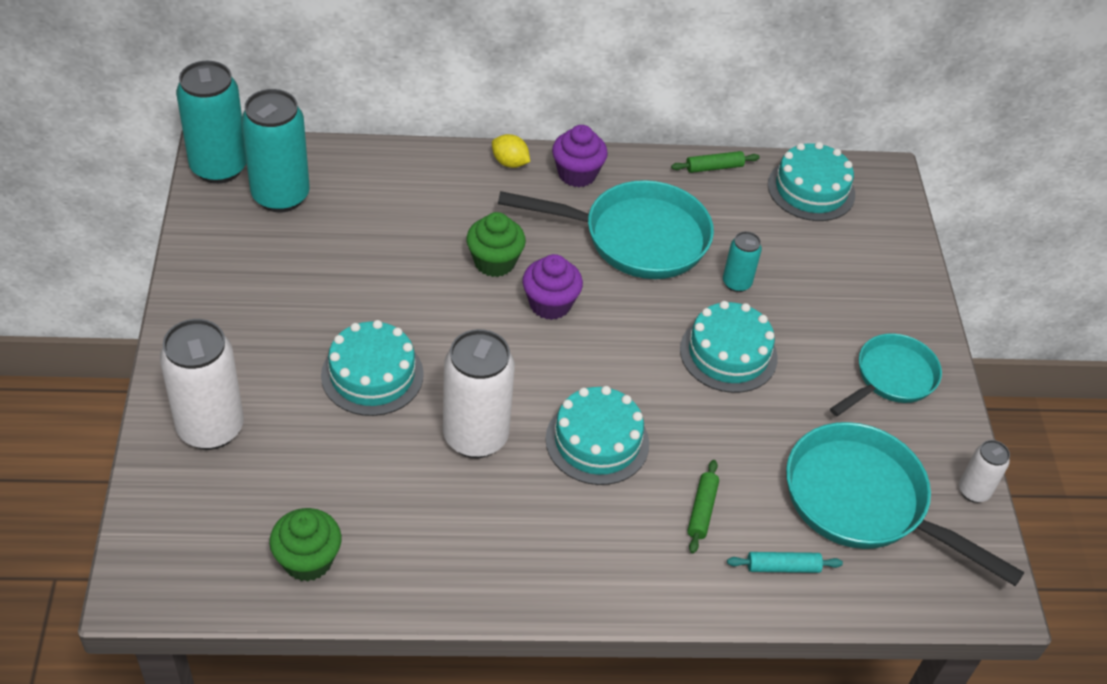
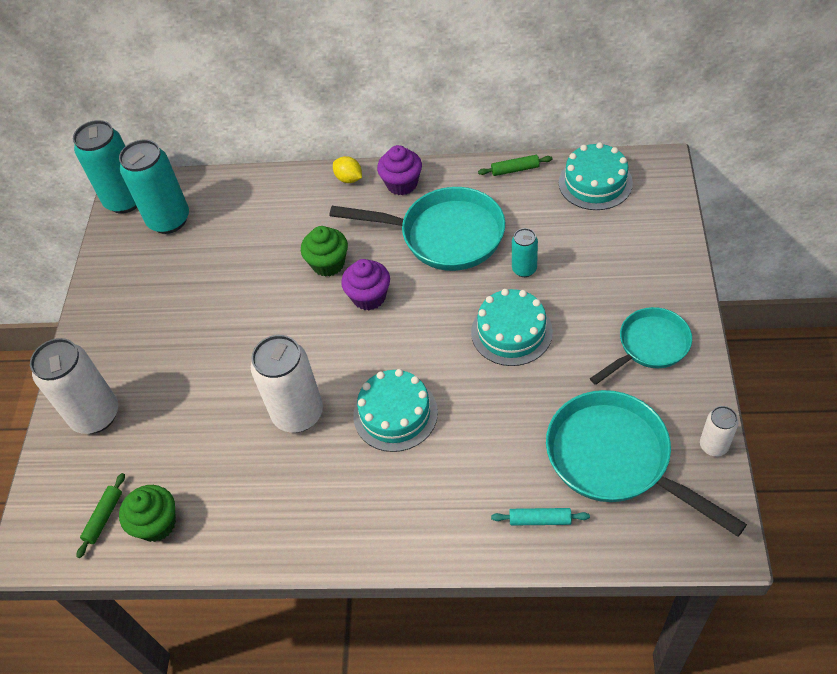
camera: 15 degrees right, 5 degrees up
turquoise cake [321,320,424,416] -> none
green rolling pin [687,460,719,553] -> green rolling pin moved to [76,473,125,558]

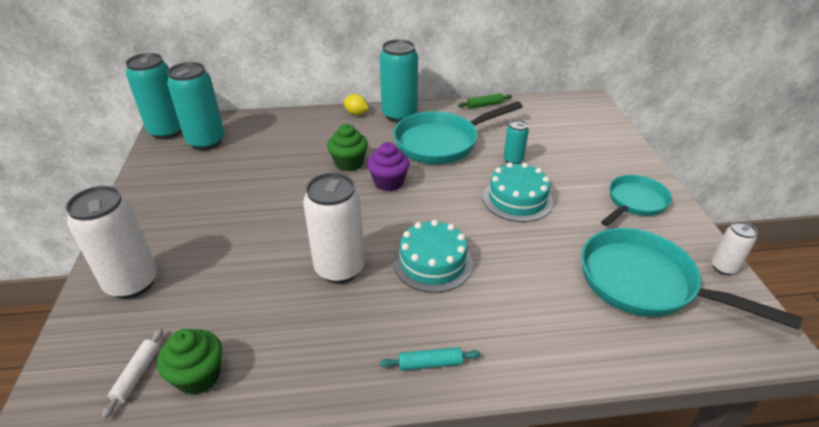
camera: 15 degrees left, 15 degrees down
green rolling pin [76,473,125,558] -> white rolling pin [102,329,163,419]
turquoise pan [330,187,505,271] -> turquoise pan turned 150 degrees clockwise [393,101,523,164]
purple cupcake [377,145,422,195] -> turquoise can [380,39,418,123]
turquoise rolling pin [491,508,590,526] -> turquoise rolling pin moved to [380,347,481,370]
turquoise cake [559,142,633,210] -> none

